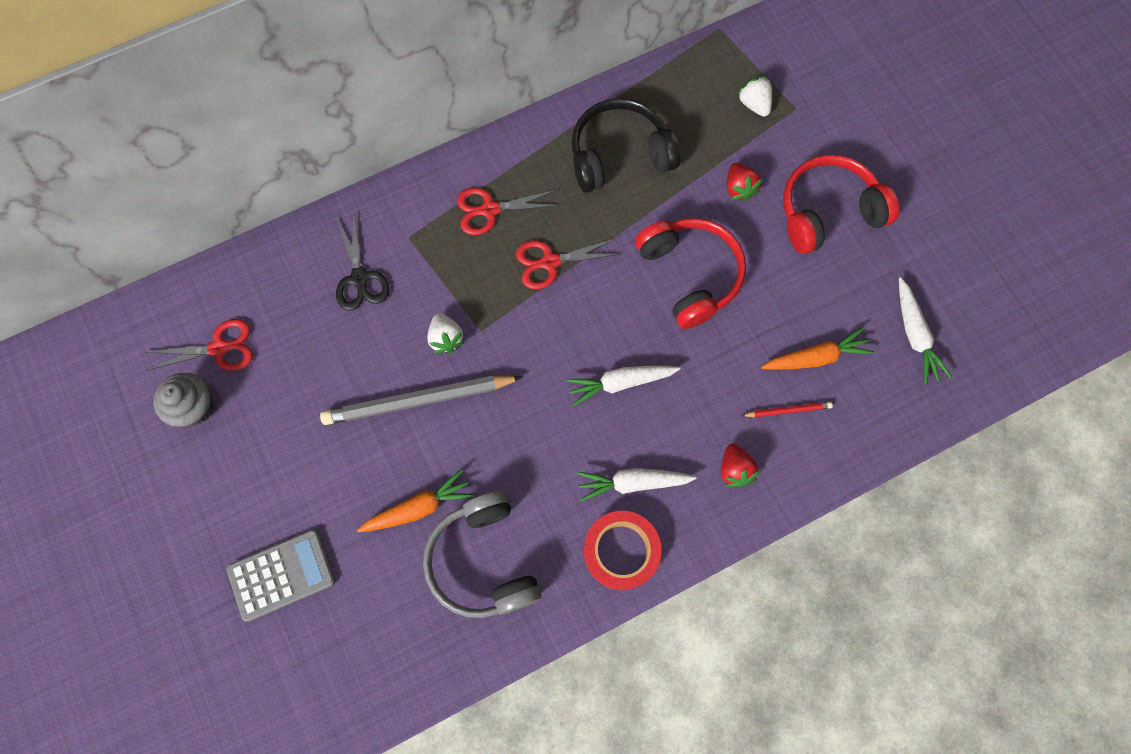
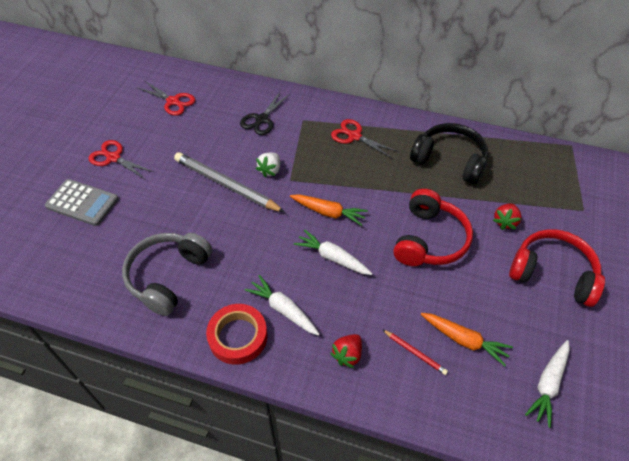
camera: 45 degrees right, 20 degrees down
grey cupcake [153,373,213,427] -> none
orange carrot [357,469,474,532] -> orange carrot moved to [290,194,368,226]
red scissors [516,238,621,290] -> red scissors moved to [89,140,154,180]
white strawberry [737,76,772,117] -> none

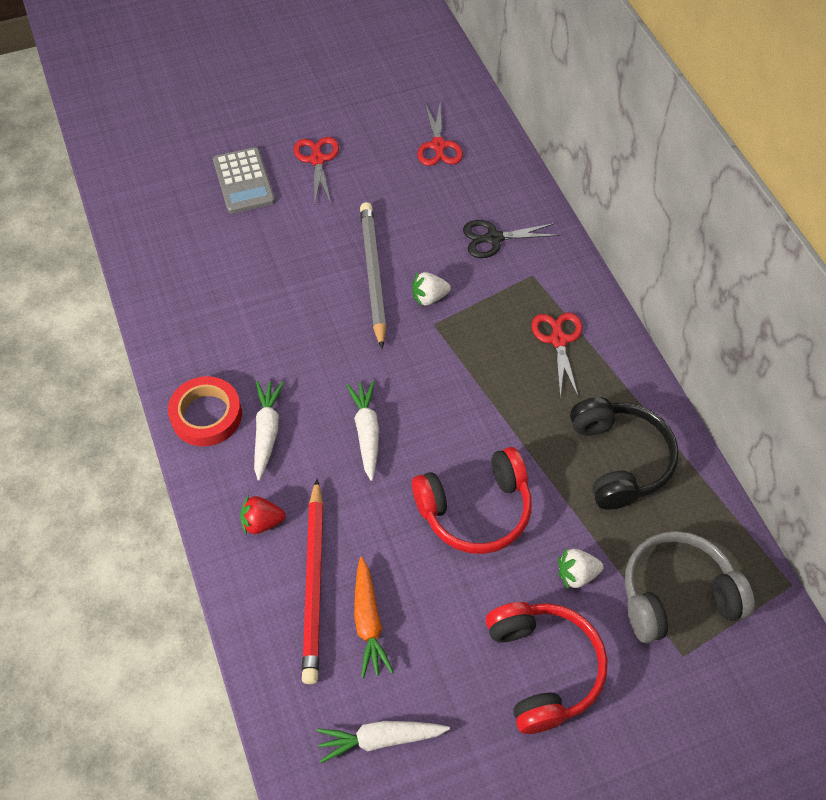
camera: 50 degrees right, 5 degrees up
grey headphones [122,233,212,316] -> grey headphones moved to [625,531,755,643]
orange carrot [290,194,368,226] -> none
red pencil [382,329,448,375] -> red pencil [302,479,324,684], size x2.20
red strawberry [493,204,522,230] -> white strawberry [558,549,603,589]

